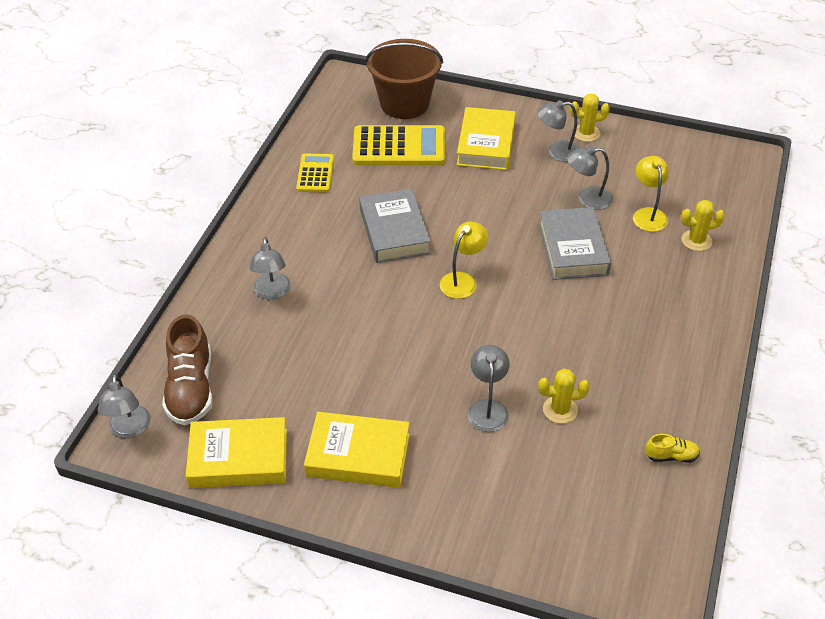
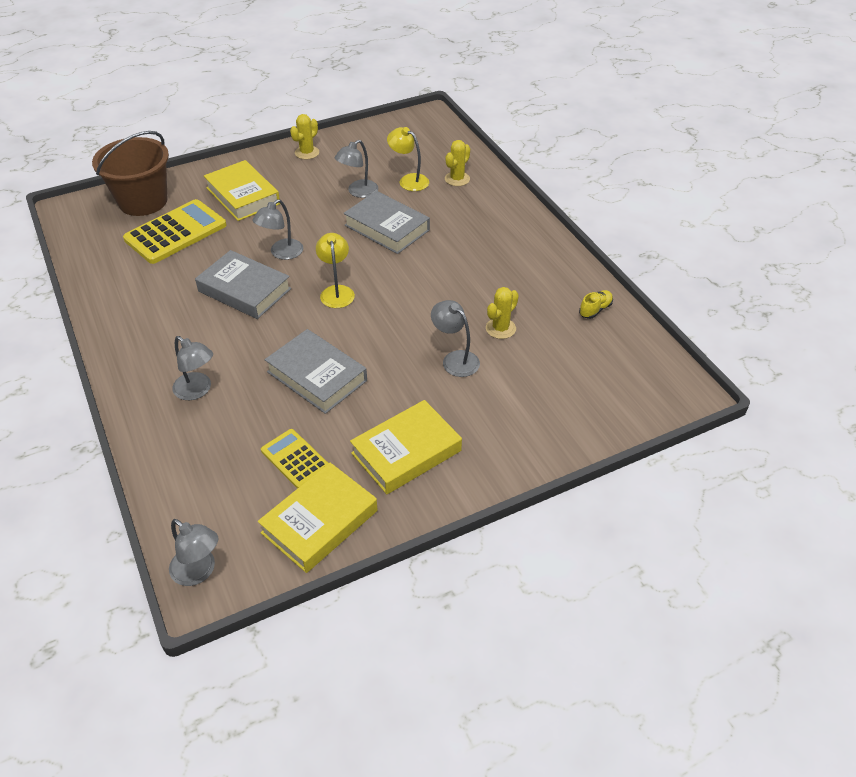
camera: 45 degrees left, 0 degrees up
brown shoe [162,315,213,425] -> none
yellow calculator [296,154,334,192] -> yellow calculator moved to [261,429,328,489]
grey lamp [537,100,580,162] -> grey lamp moved to [253,199,303,260]
none -> grey book [265,329,367,414]

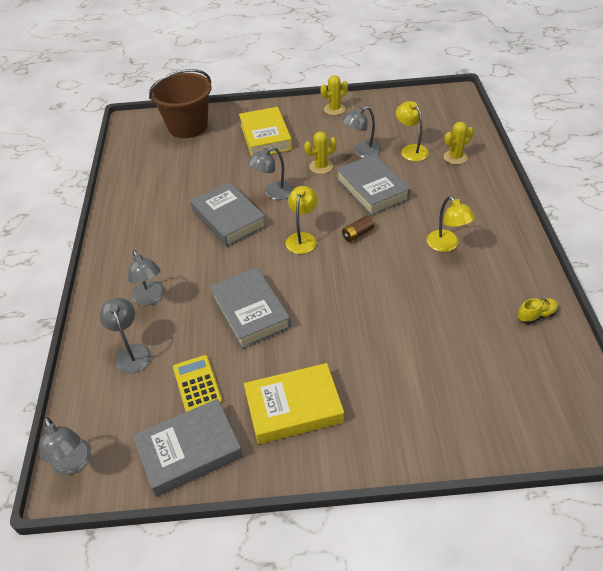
camera: 25 degrees right, 0 degrees up
yellow calculator [123,199,227,264] -> none
yellow book [258,462,377,573] -> grey book [133,399,243,497]
grey lamp [431,300,480,377] -> grey lamp moved to [99,298,151,374]
yellow cactus [486,287,519,339] -> yellow cactus moved to [304,132,337,174]
none -> brown battery [342,215,374,242]
none -> yellow lamp [427,196,475,252]

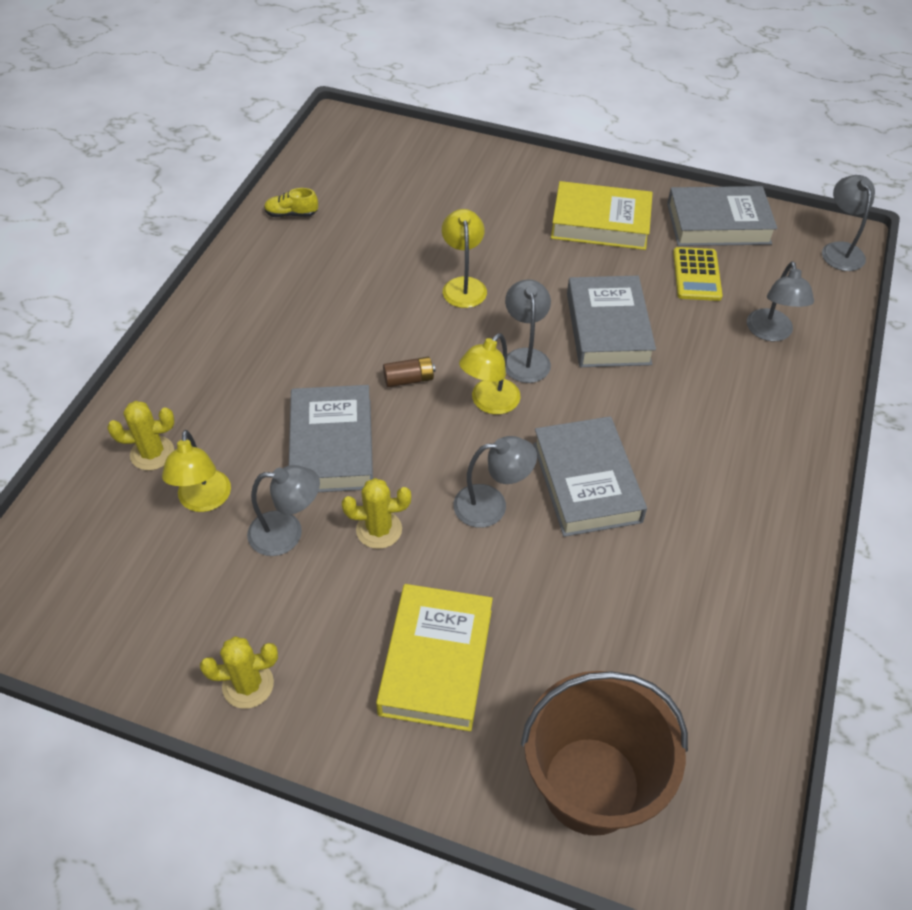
camera: 160 degrees left, 5 degrees up
grey lamp [128,250,165,306] -> grey lamp moved to [505,279,551,383]
yellow lamp [427,196,475,252] -> yellow lamp moved to [442,209,487,308]

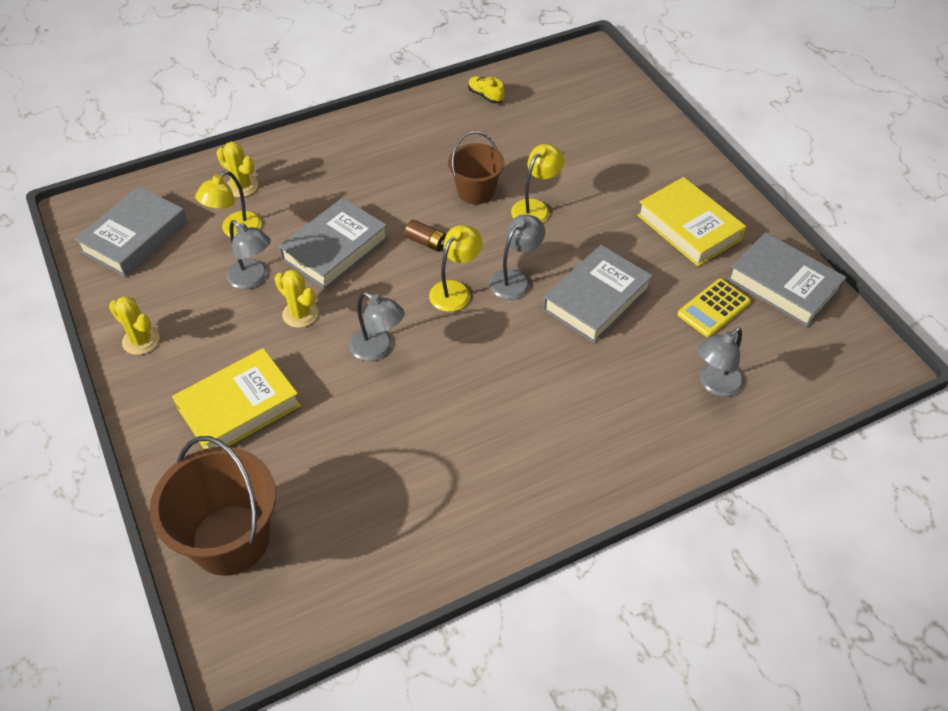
camera: 45 degrees right, 0 degrees up
yellow lamp [459,333,521,414] -> yellow lamp turned 135 degrees clockwise [429,225,482,312]
grey book [533,416,647,537] -> grey book moved to [75,186,188,277]
grey lamp [822,175,875,271] -> none
none -> brown bucket [448,132,504,204]

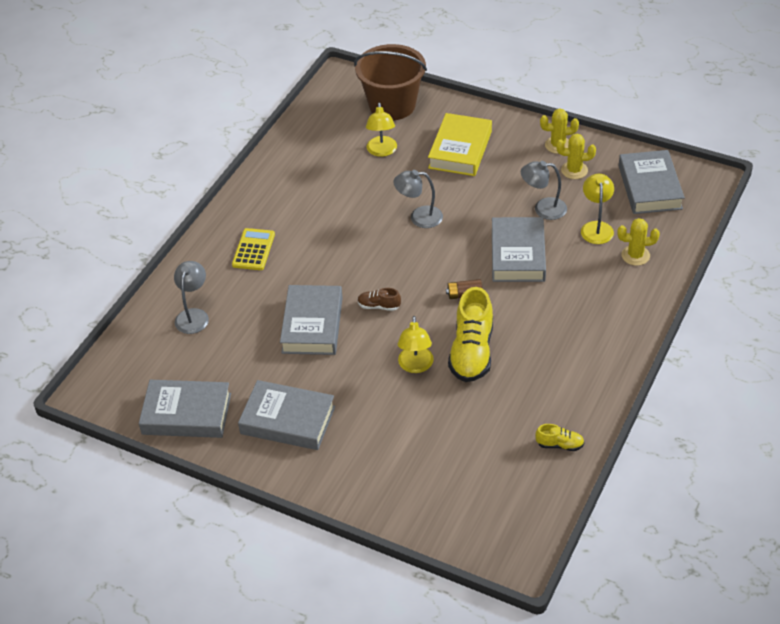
camera: 145 degrees right, 5 degrees down
yellow cactus [275,269,319,328] -> yellow cactus moved to [556,134,596,179]
yellow lamp [429,225,482,312] -> yellow lamp moved to [366,103,397,157]
brown bucket [448,132,504,204] -> yellow shoe [448,287,493,382]
grey lamp [489,214,545,300] -> brown shoe [358,288,401,311]
yellow book [637,177,746,266] -> grey book [238,380,335,450]
yellow calculator [677,279,751,337] -> yellow calculator moved to [232,228,275,270]

